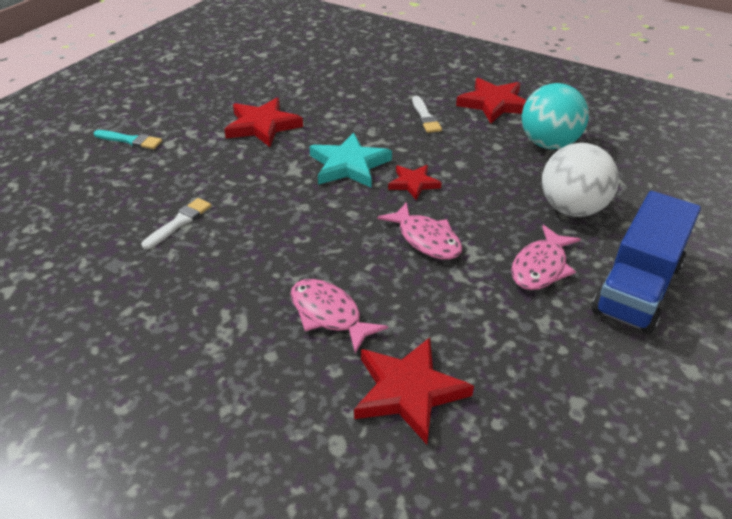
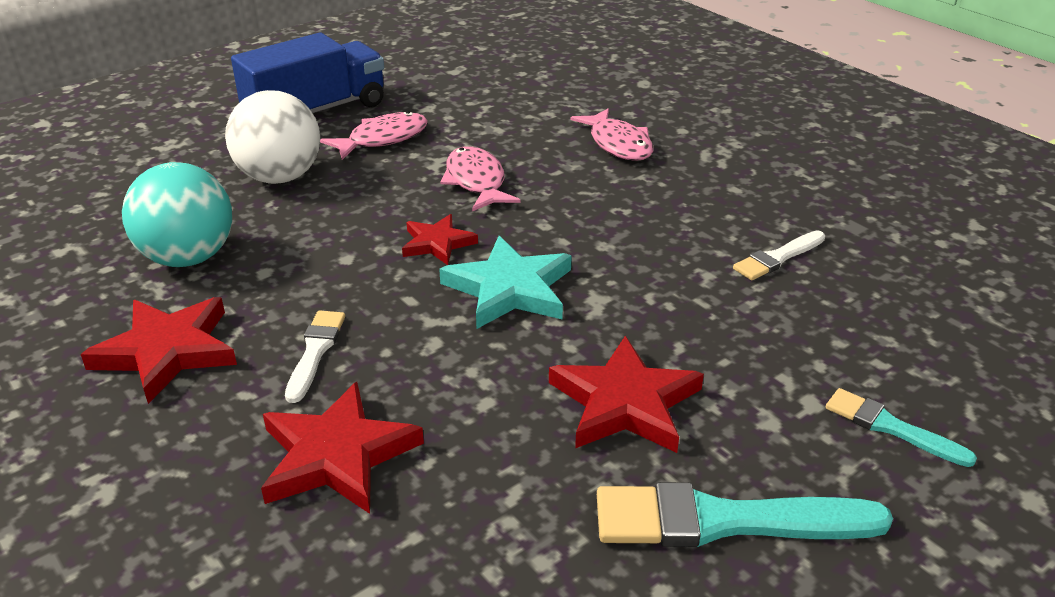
camera: 160 degrees left, 5 degrees down
red star [354,337,474,444] -> red star moved to [261,382,424,514]
none -> turquoise brush [597,482,893,547]

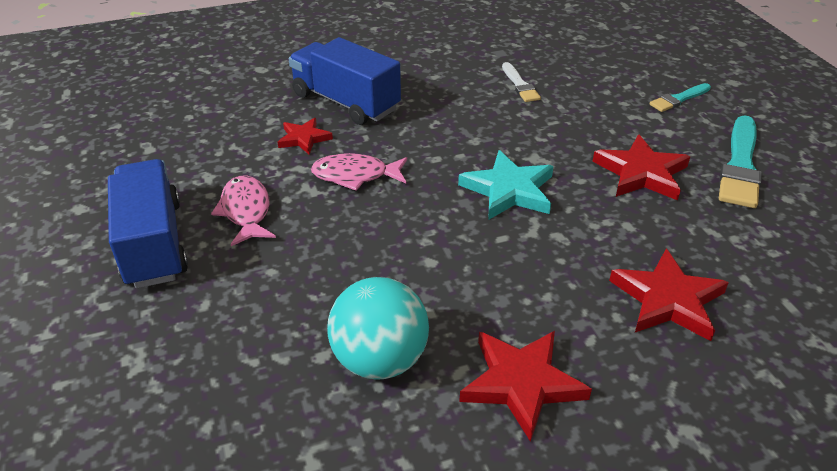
camera: 70 degrees left, 5 degrees up
white ball [225,90,320,184] -> none
white brush [285,310,345,403] -> none
red star [402,214,478,265] -> red star moved to [278,118,333,155]
pink fish [570,108,653,161] -> blue truck [289,37,401,125]

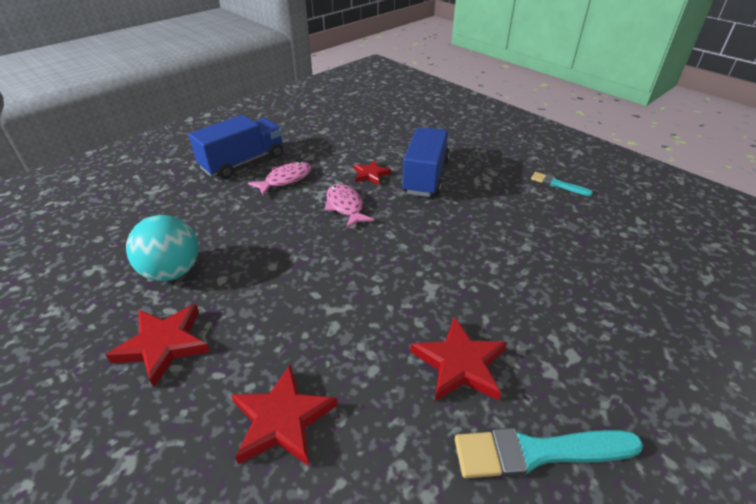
camera: 65 degrees right, 0 degrees up
turquoise star [458,150,554,220] -> none
white brush [502,62,541,102] -> none
turquoise brush [650,83,711,112] -> turquoise brush moved to [531,172,593,196]

